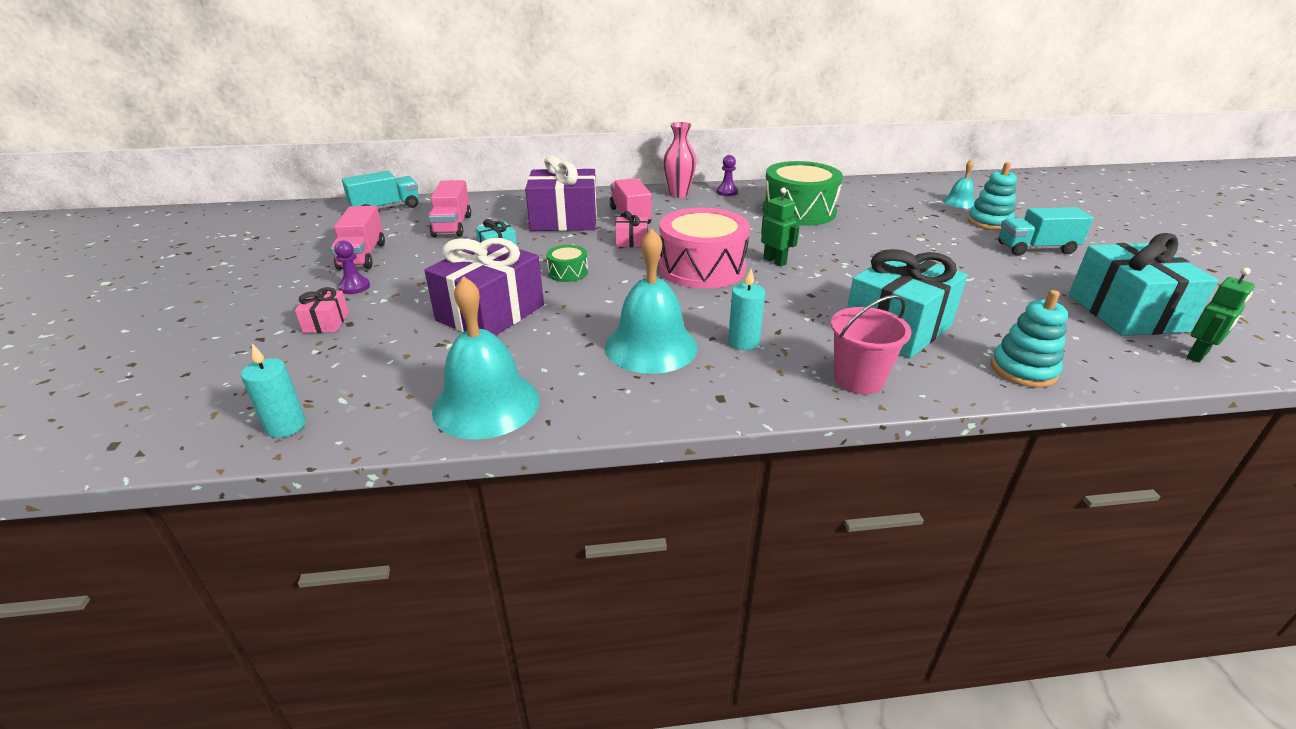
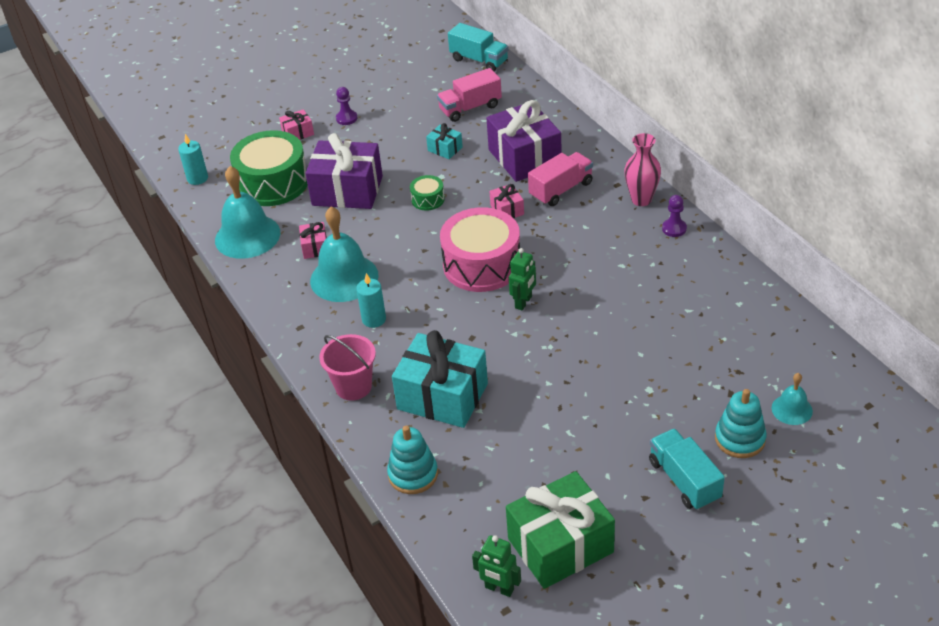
camera: 70 degrees right, 10 degrees up
pink truck [331,206,385,270] -> none
green drum [762,161,843,226] -> green drum moved to [230,130,308,206]
turquoise gift [1069,233,1219,336] -> green gift [506,471,615,589]
none -> pink gift [299,222,327,259]

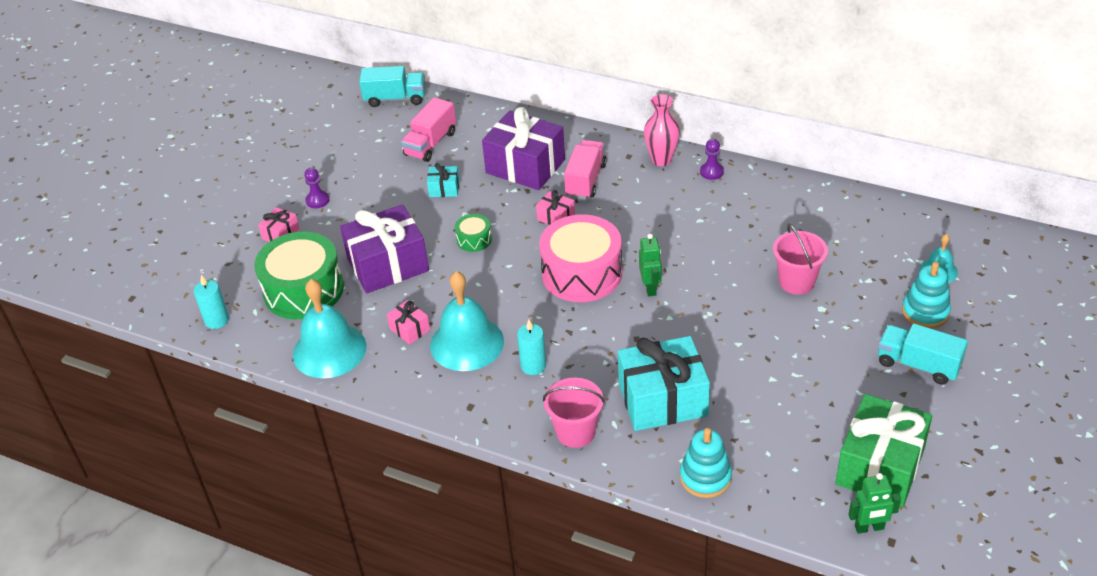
camera: 35 degrees left, 0 degrees up
none -> pink bucket [773,224,828,295]

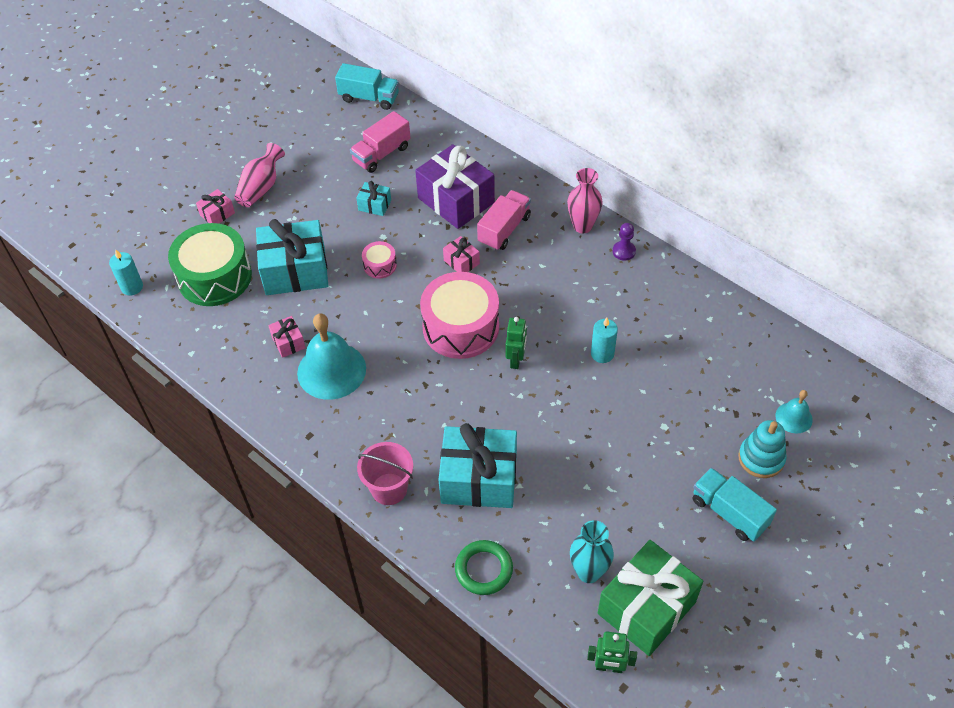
camera: 15 degrees right, 10 degrees up
turquoise bell [293,279,366,378] -> none
purple pawn [304,168,330,208] -> pink vase [234,143,285,207]
purple gift [340,204,429,293] -> turquoise gift [256,219,328,295]
green drum [455,214,492,252] -> pink drum [362,241,397,279]
turquoise candle [517,320,546,375] -> turquoise candle moved to [591,318,618,363]
turquoise stacking toy [680,428,732,498] -> green ring [455,540,513,595]
pink bucket [773,224,828,295] -> none
none -> turquoise vase [570,520,614,583]

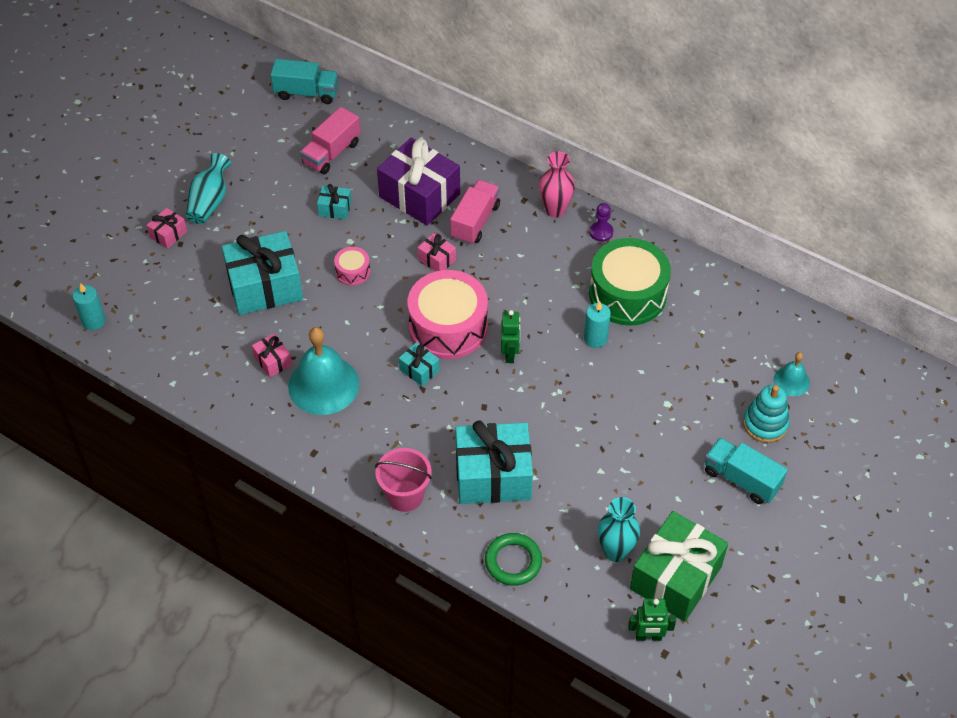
camera: 10 degrees left, 0 degrees up
green drum [168,223,252,306] -> green drum moved to [589,238,671,326]
pink vase [234,143,285,207] -> turquoise vase [186,153,231,224]
none -> turquoise gift [399,342,440,386]

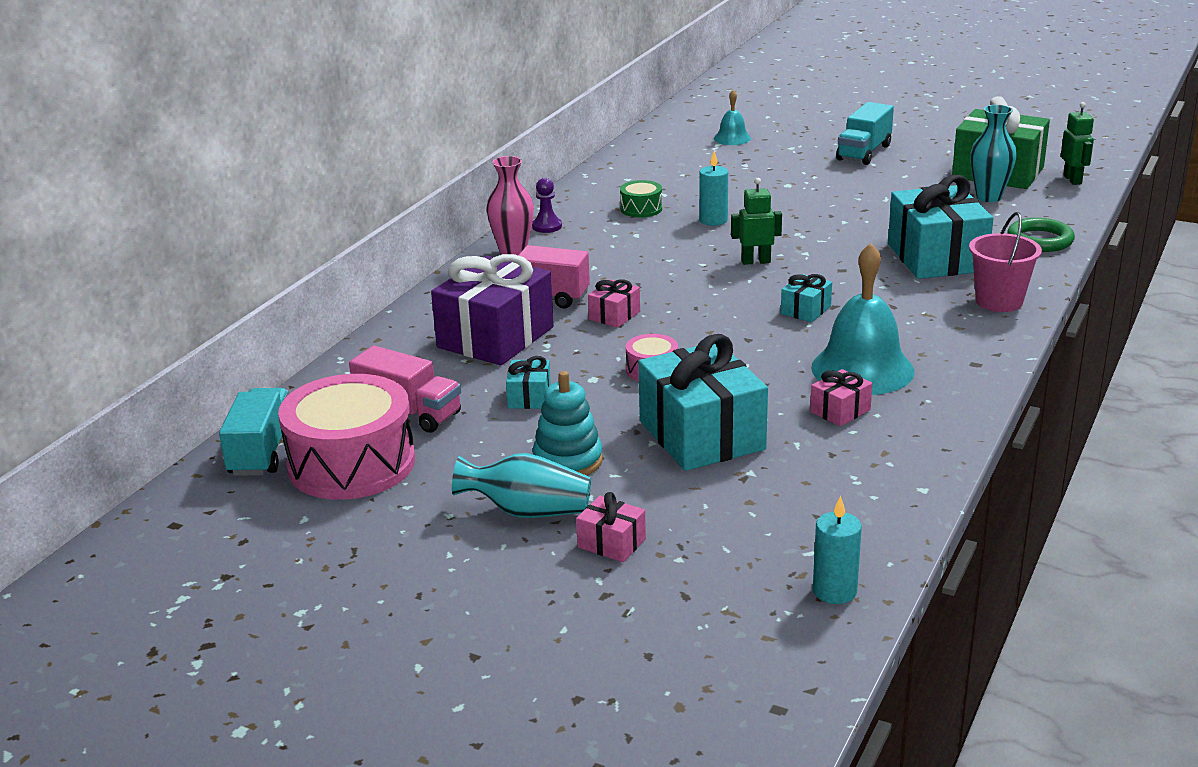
camera: 95 degrees left, 25 degrees down
pink drum [408,270,488,359] -> pink drum moved to [278,374,415,500]
green drum [589,238,671,326] -> green drum [620,180,662,217], size x0.45
turquoise stacking toy [743,385,790,443] -> turquoise stacking toy moved to [532,371,603,476]

